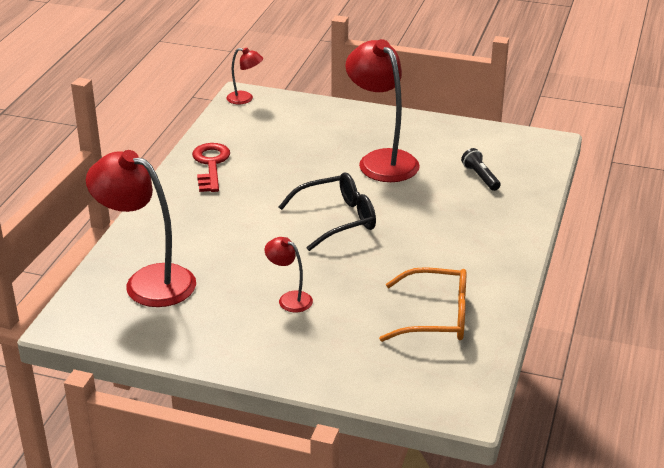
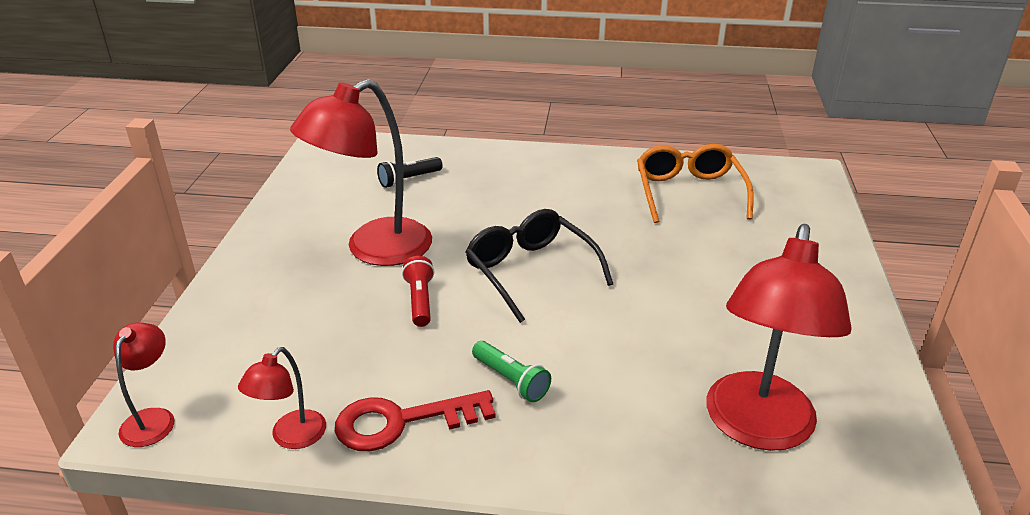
camera: 100 degrees left, 0 degrees up
red lamp [265,237,313,312] -> red lamp moved to [238,347,326,449]
none -> red flashlight [402,256,434,327]
none -> green flashlight [472,341,551,402]

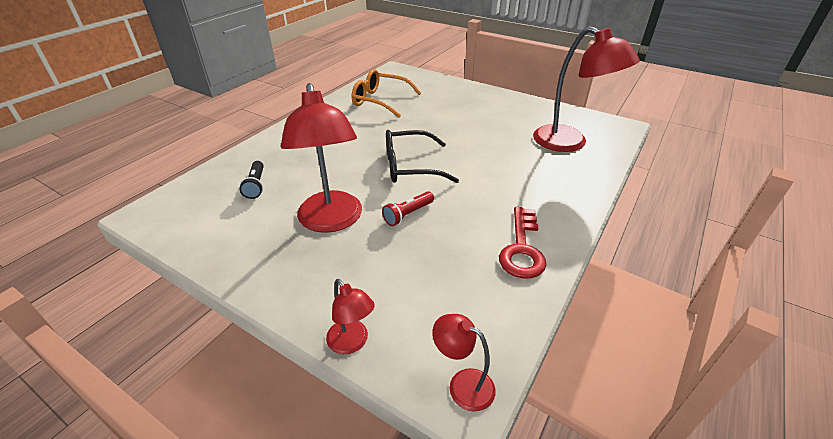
camera: 65 degrees left, 5 degrees up
red lamp [238,347,326,449] -> red lamp moved to [326,279,375,354]
red flashlight [402,256,434,327] -> red flashlight turned 60 degrees counterclockwise [382,191,434,226]
green flashlight [472,341,551,402] -> none

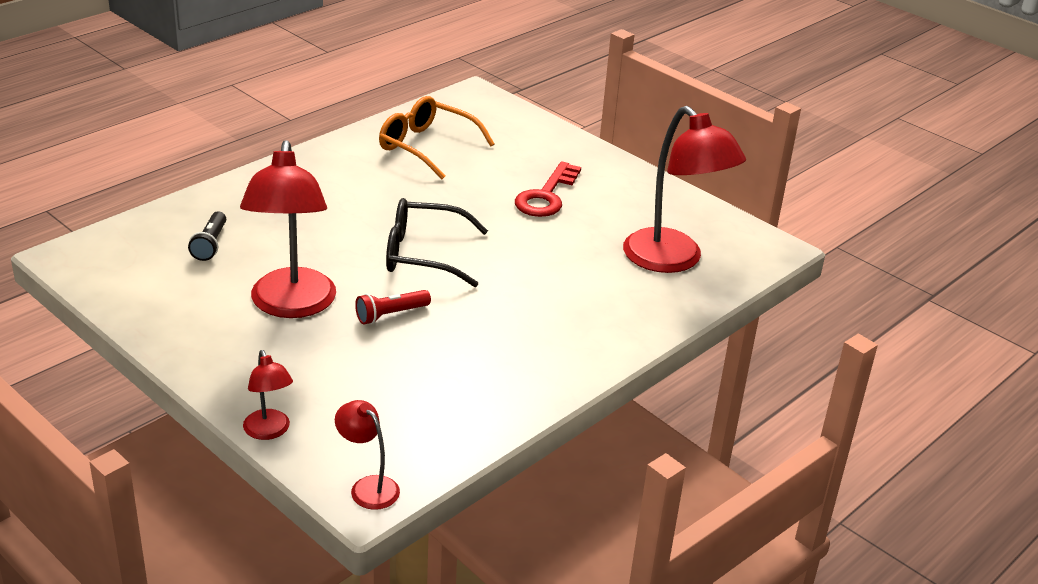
camera: 10 degrees right, 5 degrees down
red key [499,207,547,279] -> red key moved to [515,162,581,217]

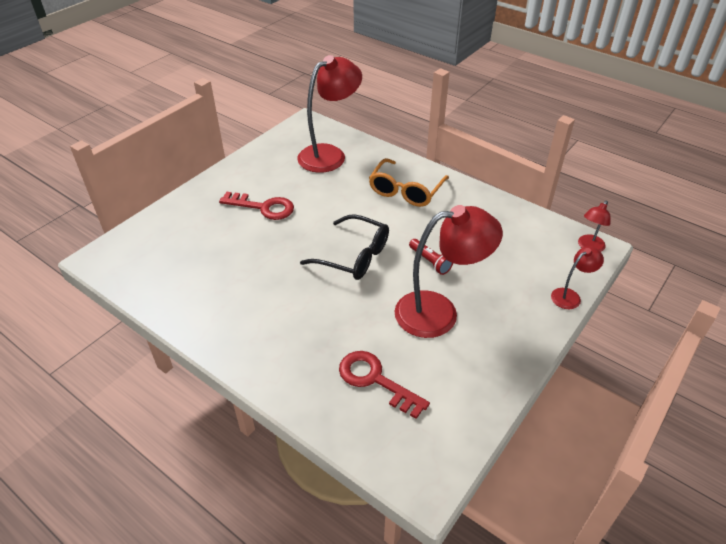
camera: 95 degrees left, 10 degrees up
black flashlight [188,211,226,261] -> red key [339,351,430,419]
orange glasses [379,96,495,179] -> orange glasses moved to [369,158,449,207]
black glasses [386,198,488,287] -> black glasses turned 60 degrees counterclockwise [300,214,389,280]

